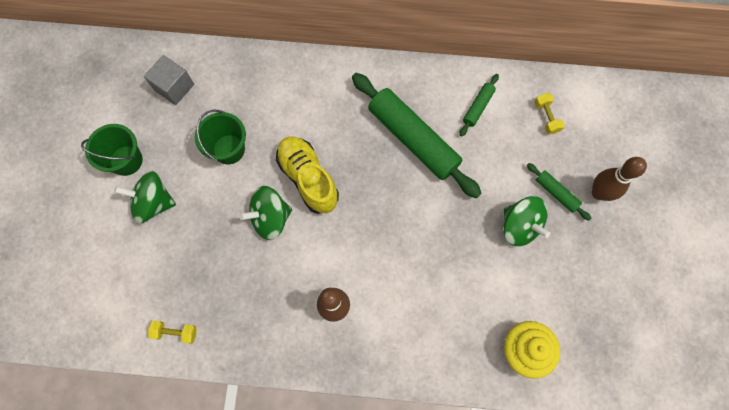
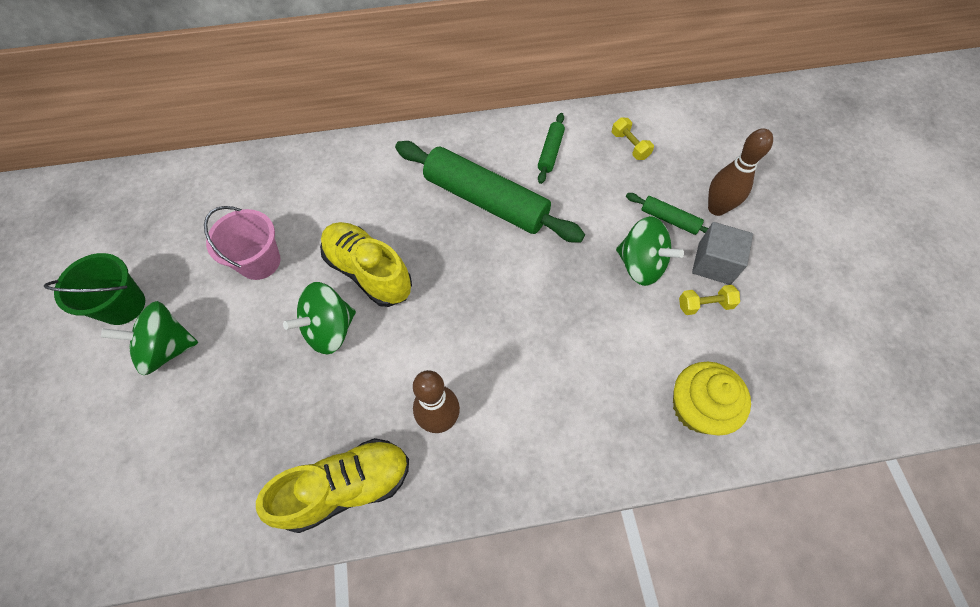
camera: 15 degrees left, 10 degrees down
grey cube [144,55,194,105] -> grey cube moved to [692,222,753,285]
yellow dumbbell [148,321,197,344] -> yellow dumbbell moved to [679,285,740,315]
green bucket [195,110,246,164] -> pink bucket [204,206,280,280]
none -> yellow shoe [256,438,409,533]

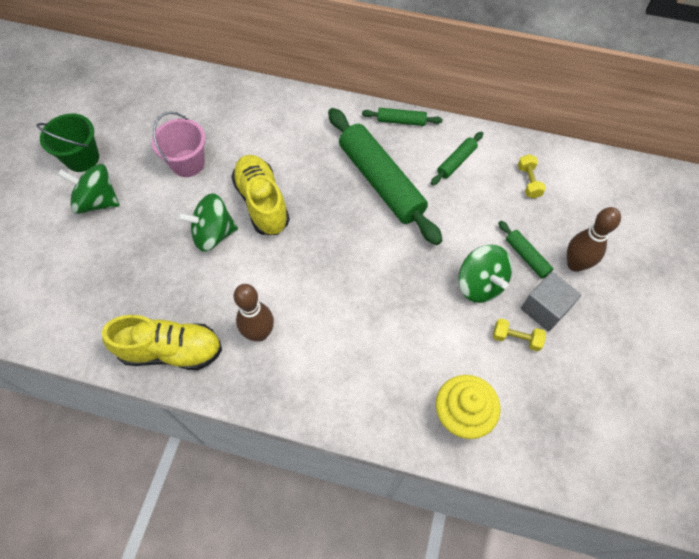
camera: 25 degrees right, 0 degrees up
none -> green rolling pin [362,108,443,126]

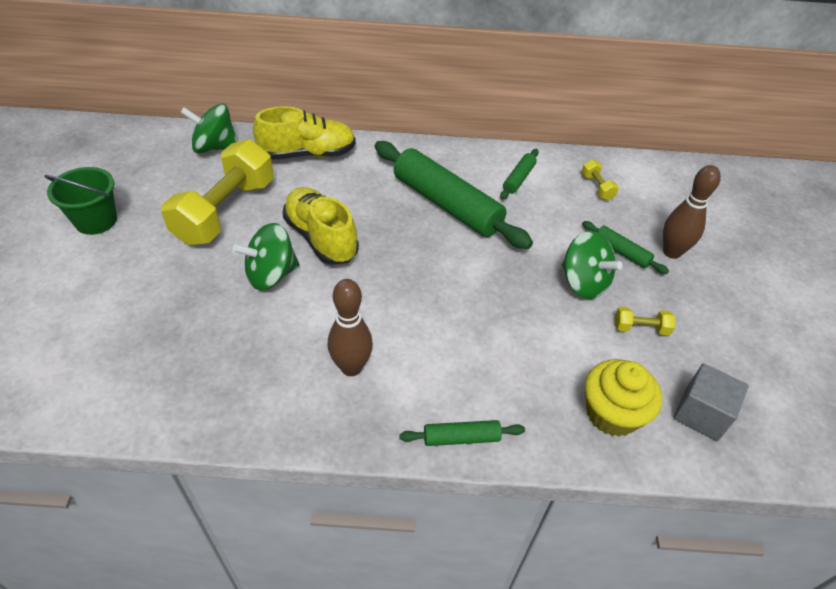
camera: 15 degrees left, 15 degrees down
green spinning top [57,164,120,214] -> green spinning top moved to [180,103,238,153]
yellow shoe [102,315,222,370] -> yellow shoe moved to [253,106,356,159]
pink bucket [152,112,206,177] -> yellow dumbbell [161,139,274,245]
green rolling pin [362,108,443,126] -> green rolling pin moved to [399,420,525,446]
grey cube [521,272,581,332] -> grey cube moved to [673,363,749,441]

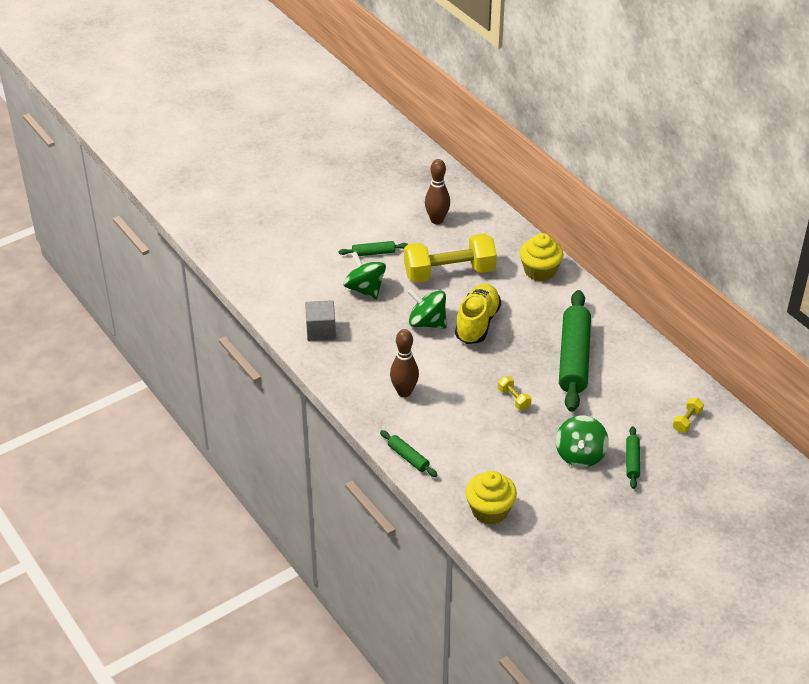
camera: 55 degrees right, 5 degrees down
green bucket [44,167,117,235] -> none
green spinning top [180,103,238,153] -> green spinning top moved to [343,252,386,299]
yellow shoe [253,106,356,159] -> yellow cupcake [520,233,563,281]
green rolling pin [500,149,539,200] -> green rolling pin moved to [338,241,408,256]
yellow dumbbell [615,307,675,336] -> yellow dumbbell moved to [498,376,531,410]
brown bowling pin [663,165,721,259] -> brown bowling pin moved to [425,159,450,224]
grey cube [673,363,749,441] -> grey cube moved to [305,300,336,341]

